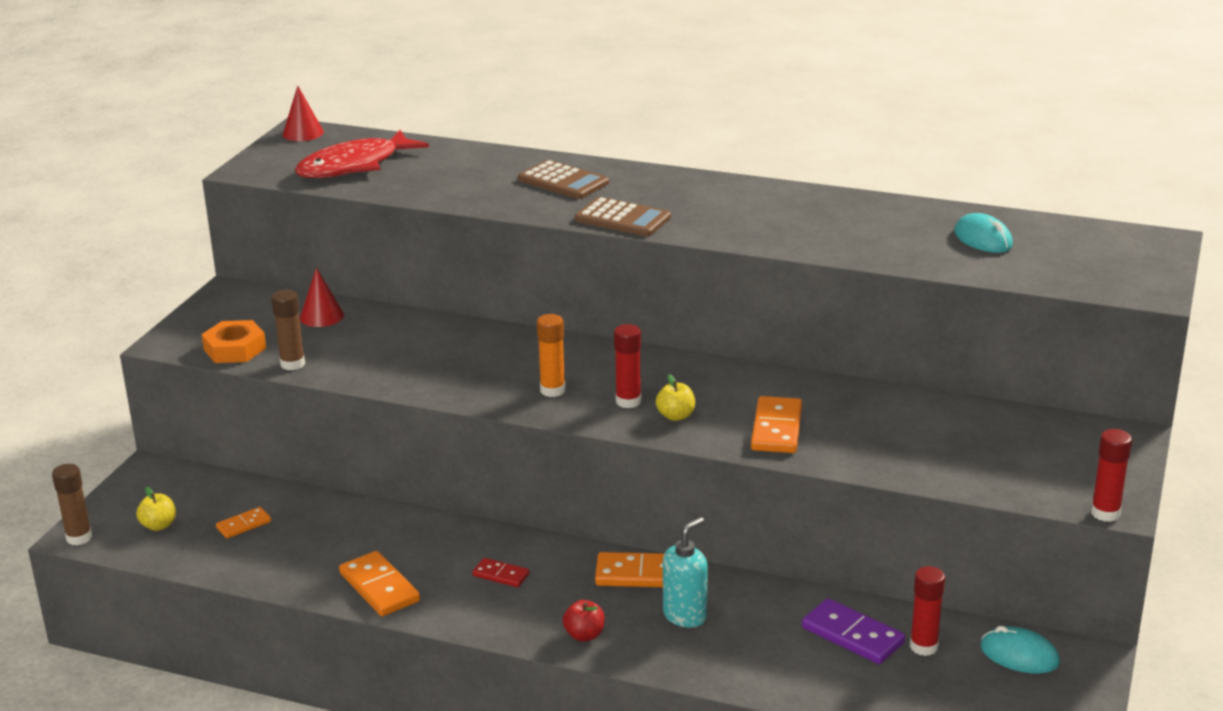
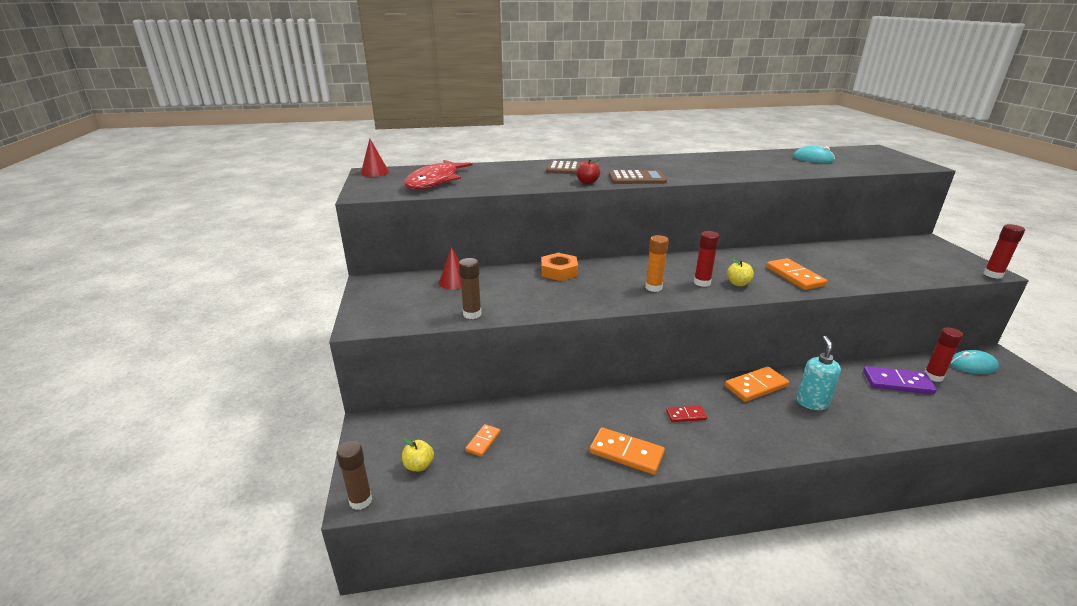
camera: 30 degrees left, 0 degrees up
orange nut [202,320,266,363] -> orange nut moved to [541,253,578,281]
red apple [563,600,605,642] -> red apple moved to [577,159,600,184]

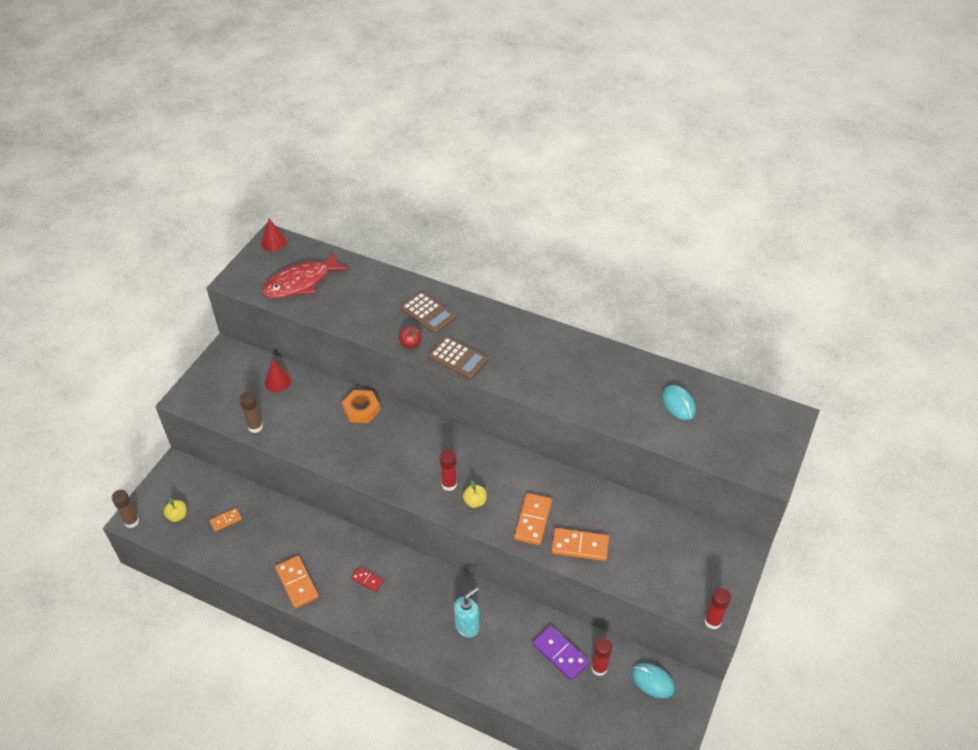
camera: 35 degrees right, 20 degrees up
orange glue stick [645,235,669,292] -> none
orange domino [725,366,789,402] -> orange domino moved to [552,528,609,561]

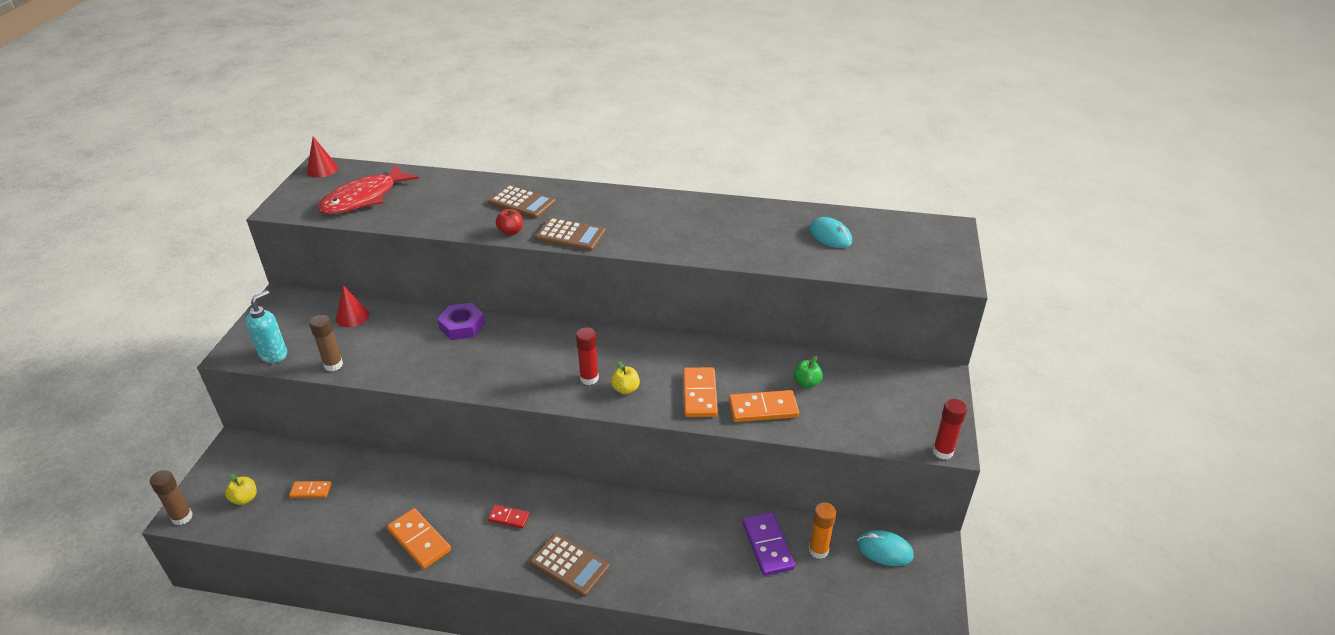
camera: 15 degrees left, 10 degrees down
orange domino [210,508,242,532] -> orange domino turned 45 degrees clockwise [289,481,331,498]
orange nut [342,390,380,423] -> purple nut [437,303,485,340]
turquoise soap dispenser [454,587,479,638] -> turquoise soap dispenser moved to [245,290,287,363]
purple domino [532,626,589,681] -> purple domino turned 45 degrees clockwise [743,512,795,576]
red glue stick [591,638,612,676] -> orange glue stick [809,503,836,559]
none -> brown calculator [530,534,609,597]
none -> green apple [794,356,823,388]

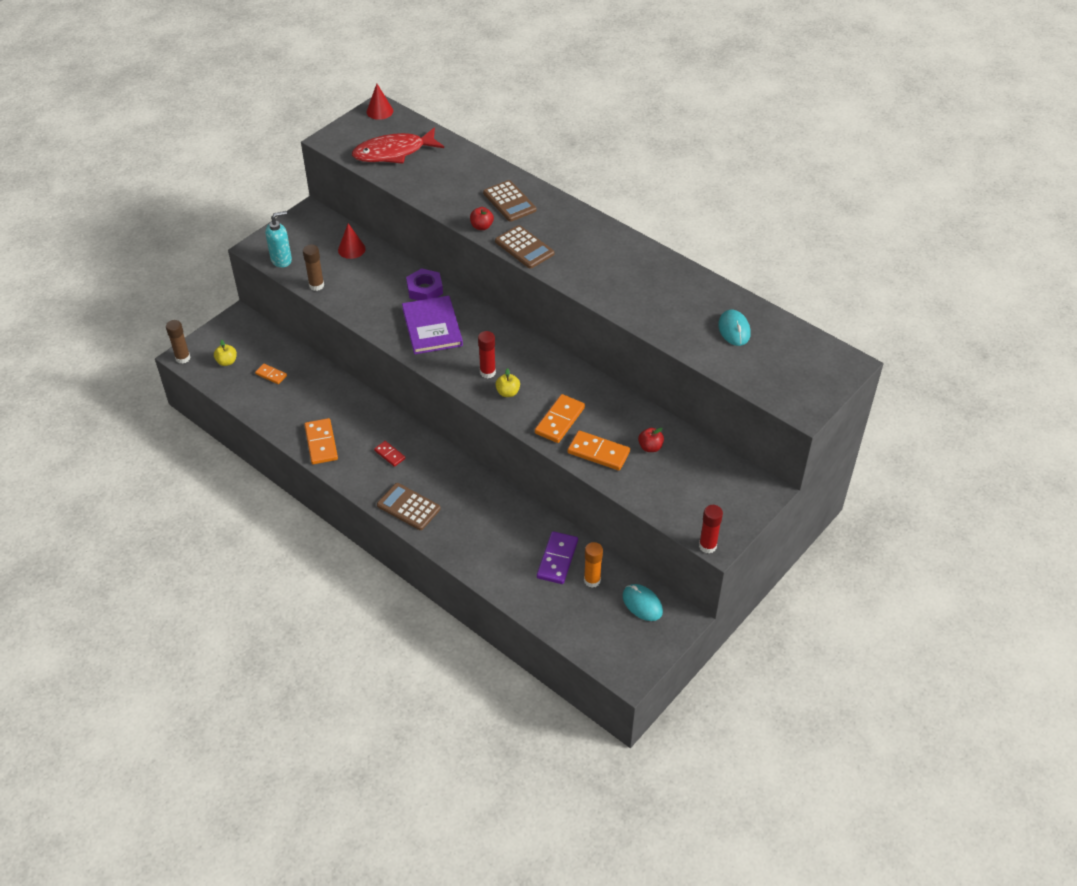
camera: 30 degrees right, 10 degrees up
brown calculator [530,534,609,597] -> brown calculator turned 150 degrees clockwise [377,483,441,530]
green apple [794,356,823,388] -> red apple [638,428,664,452]
none -> purple book [402,296,463,354]

